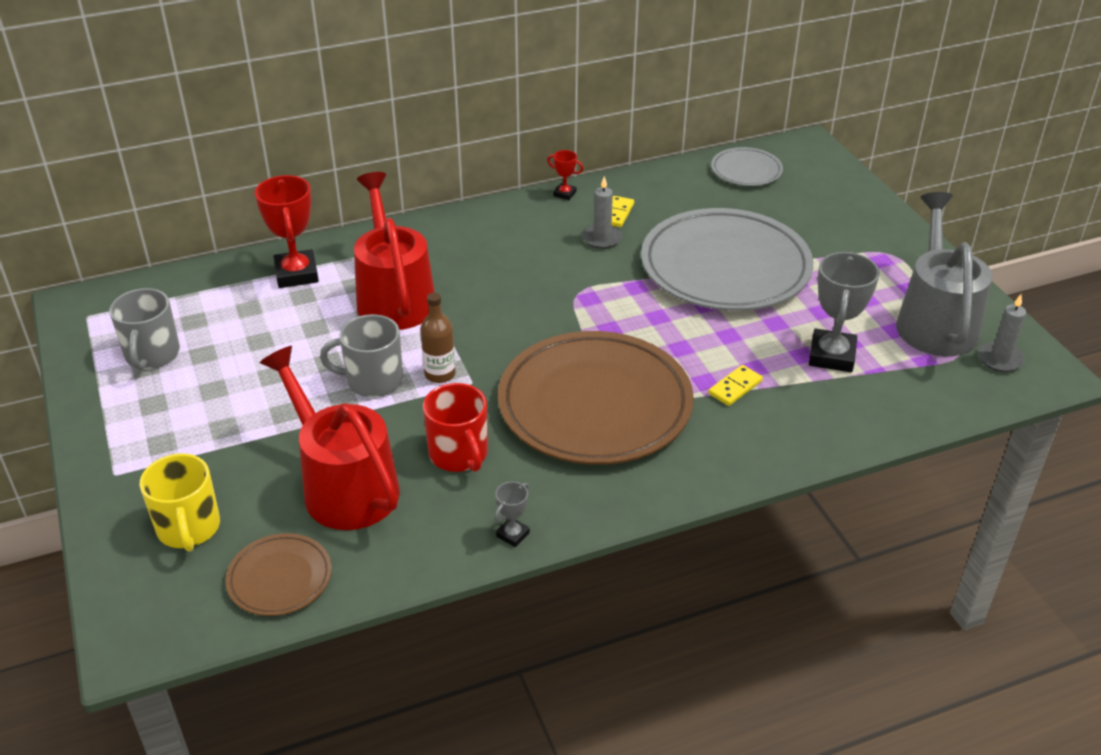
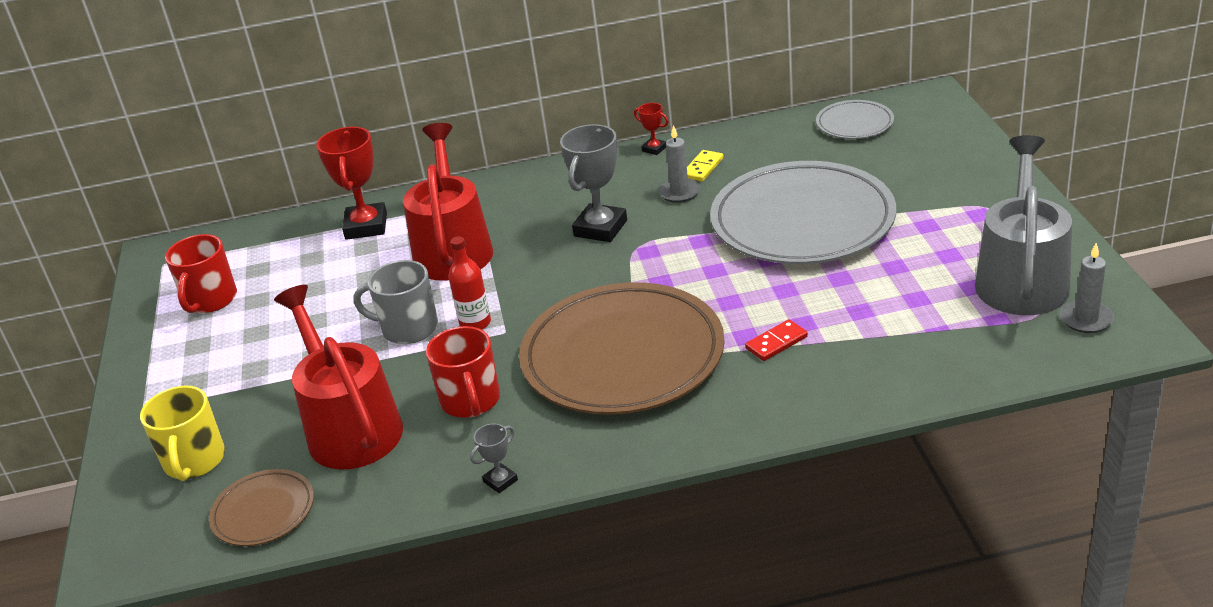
camera: 15 degrees right, 5 degrees down
grey mug [109,288,180,370] -> red mug [165,234,237,313]
brown bottle [420,293,456,383] -> red bottle [448,237,491,330]
yellow domino [709,365,763,406] -> red domino [745,319,808,361]
grey trophy [809,252,880,372] -> grey trophy moved to [560,124,627,242]

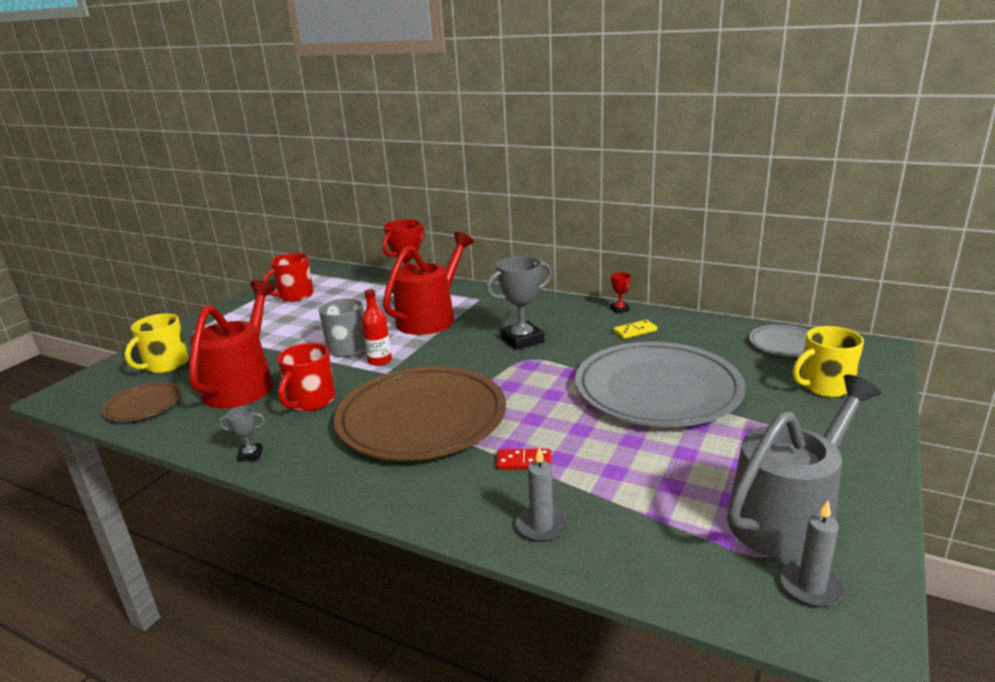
camera: 35 degrees right, 10 degrees down
grey candle [658,125,701,203] -> grey candle moved to [516,447,568,542]
none -> yellow mug [792,326,864,398]

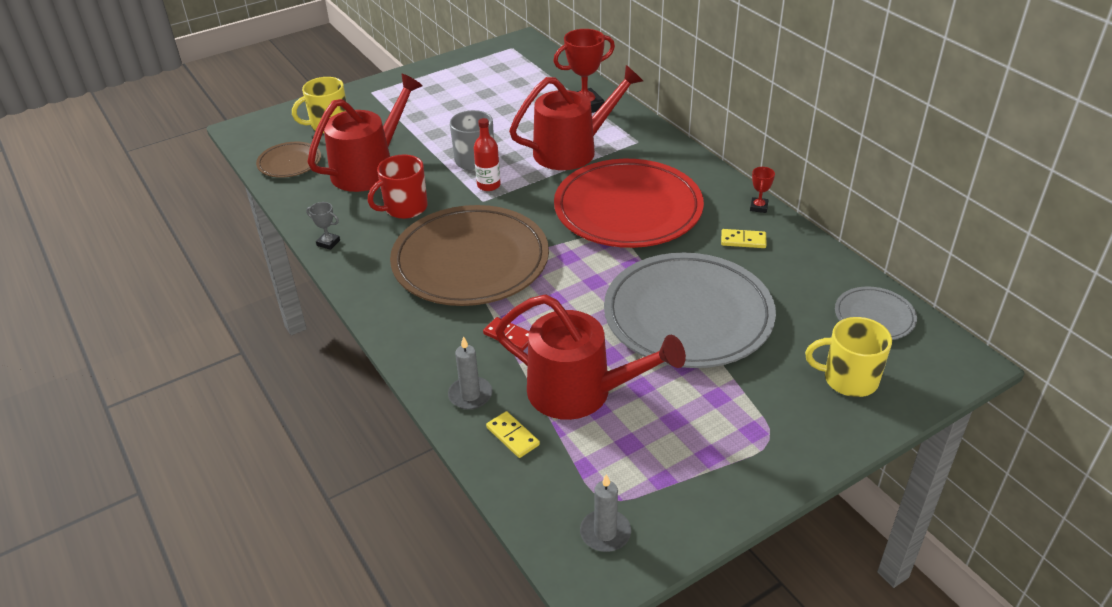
camera: 30 degrees right, 15 degrees up
red mug [263,253,314,302] -> none
grey trophy [486,256,552,350] -> red plate [554,159,704,248]
grey watering can [727,375,881,561] -> none
none -> yellow domino [486,411,540,458]
none -> red watering can [495,294,686,420]

